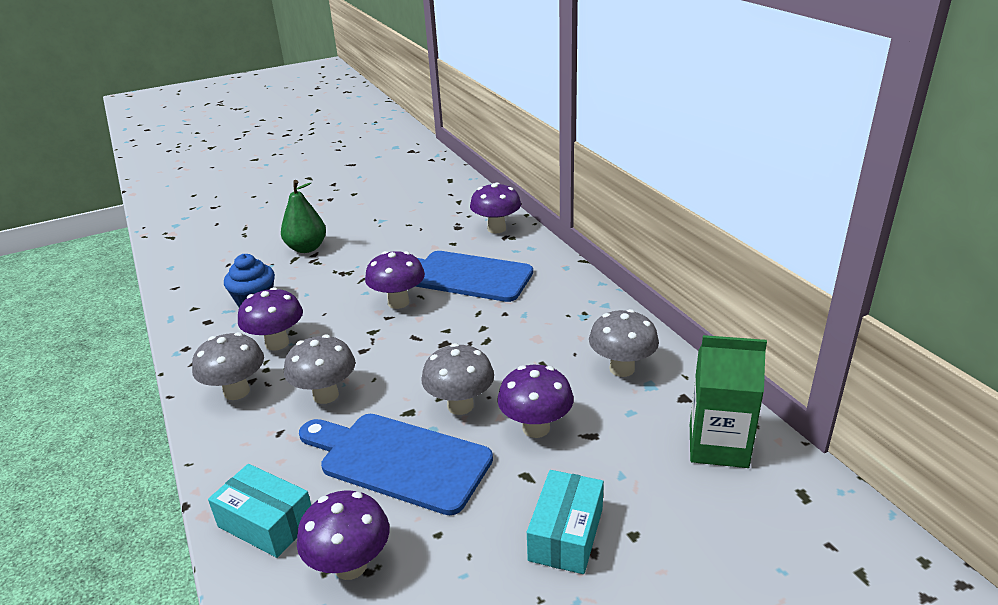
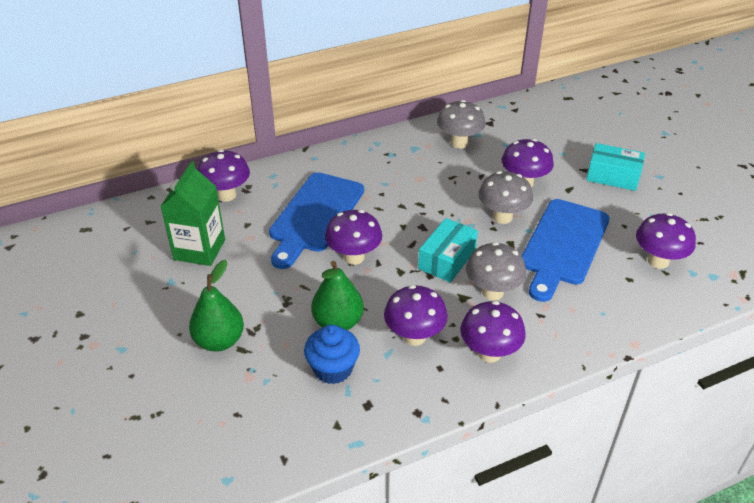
camera: 90 degrees left, 10 degrees up
grey mushroom [192,332,264,400] -> purple mushroom [460,301,526,363]
turquoise box [208,464,311,558] -> turquoise box moved to [418,218,478,282]
green carton [690,335,767,468] -> green carton moved to [160,161,225,266]
none -> green pear [311,261,364,330]

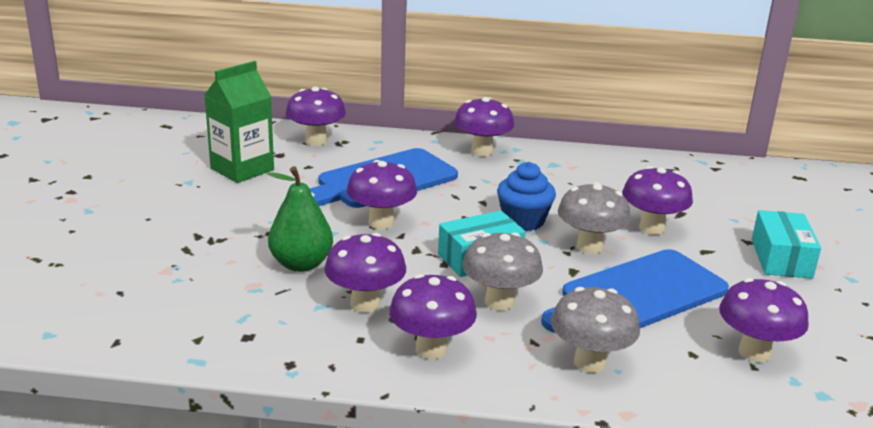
camera: 30 degrees right, 15 degrees down
green pear [189,260,244,352] -> none
blue cupcake [304,325,360,384] -> blue cupcake moved to [497,162,556,231]
grey mushroom [437,100,486,149] -> grey mushroom moved to [551,287,640,373]
turquoise box [586,143,645,191] -> turquoise box turned 45 degrees clockwise [752,210,821,278]
none -> purple mushroom [454,97,514,157]

